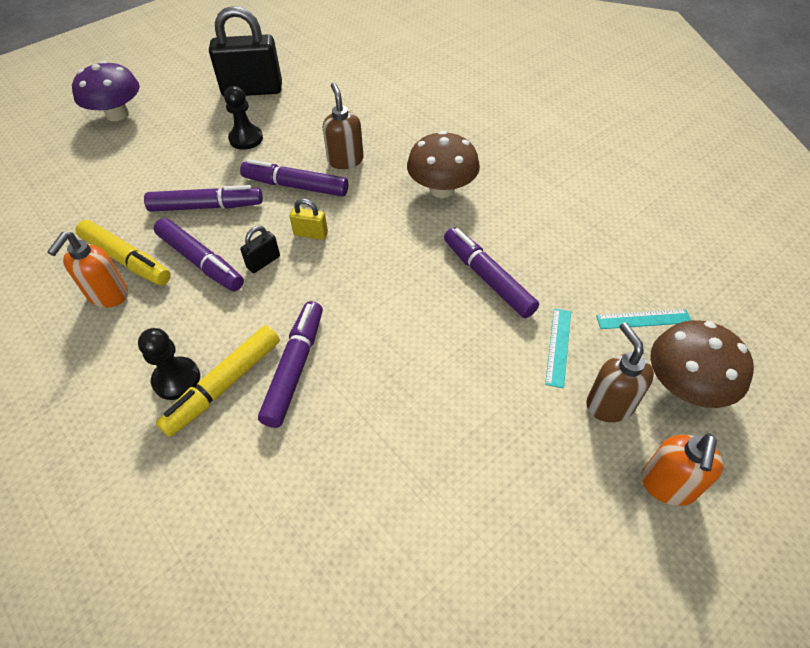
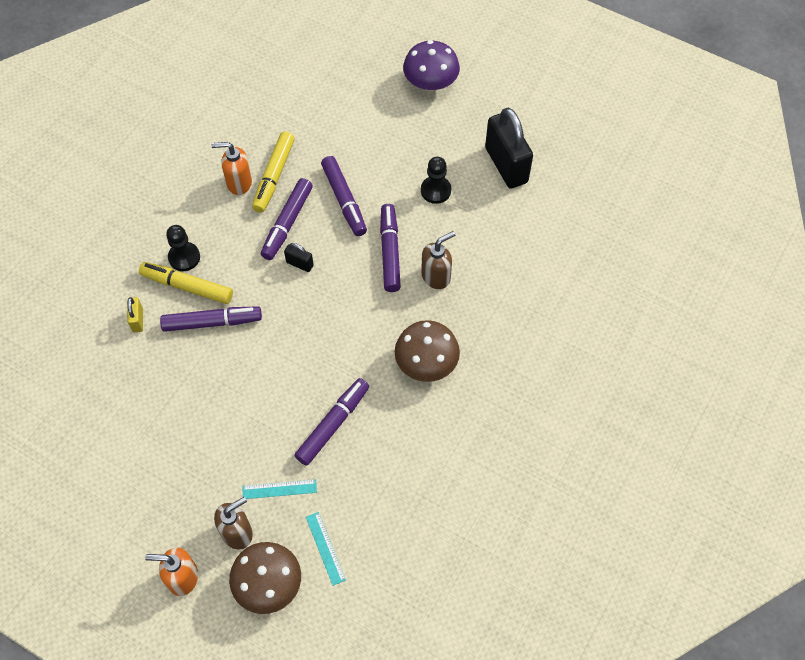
camera: 70 degrees right, 10 degrees up
yellow padlock [289,199,328,240] -> yellow padlock moved to [127,297,143,332]

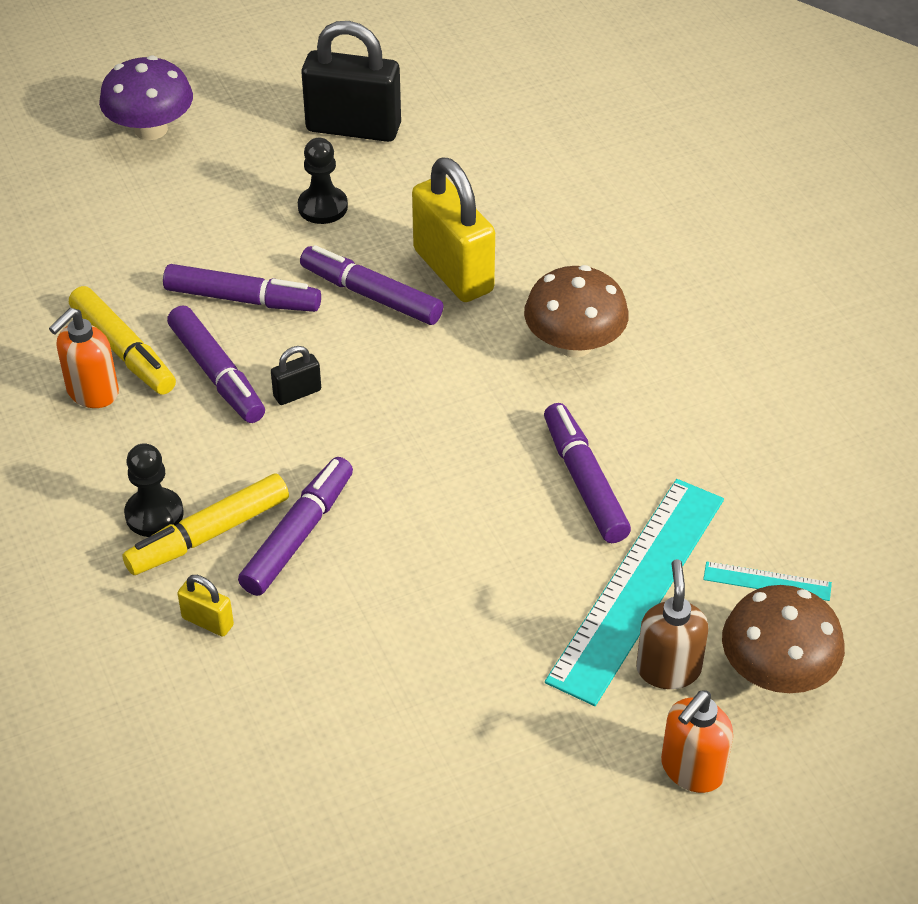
camera: 55 degrees left, 15 degrees down
turquoise ruler [243,480,317,499] -> turquoise ruler [545,479,724,706], size x2.34
brown soap dispenser [421,231,455,289] -> yellow padlock [412,158,495,302]

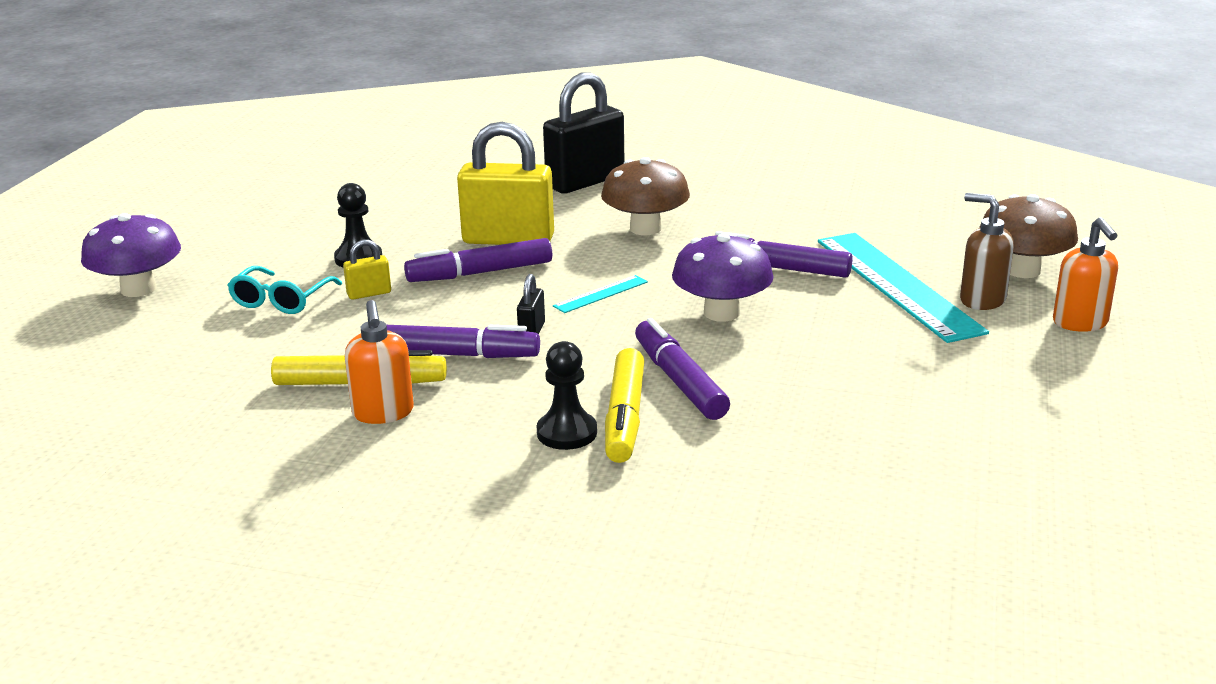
camera: 50 degrees left, 20 degrees down
purple marker [163,264,321,312] -> none
yellow padlock [177,575,234,637] -> yellow padlock moved to [343,240,391,300]
black padlock [301,21,401,142] -> black padlock moved to [543,72,624,194]
turquoise ruler [703,562,832,601] -> turquoise ruler moved to [553,275,648,313]
none -> turquoise glasses [228,266,342,314]
none -> purple mushroom [672,233,774,322]

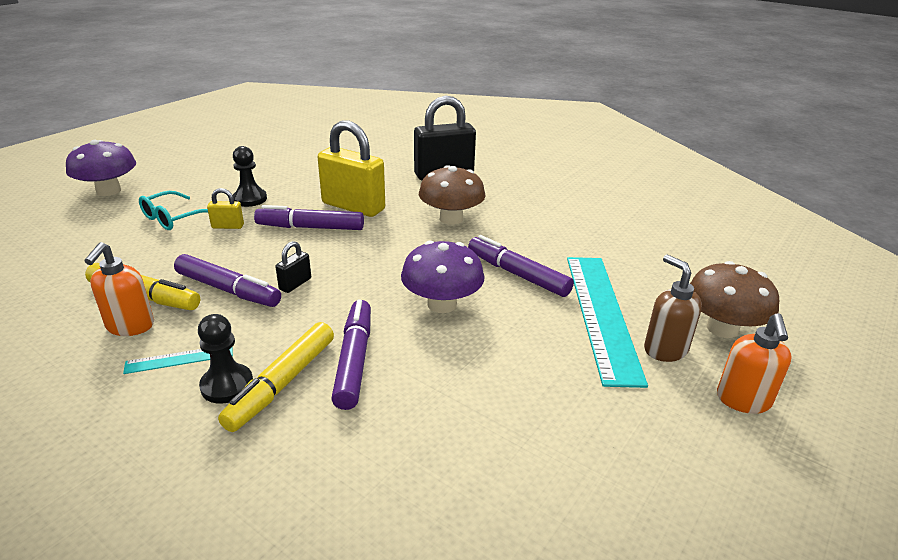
camera: 20 degrees right, 5 degrees up
turquoise ruler [553,275,648,313] -> turquoise ruler moved to [123,348,233,374]

